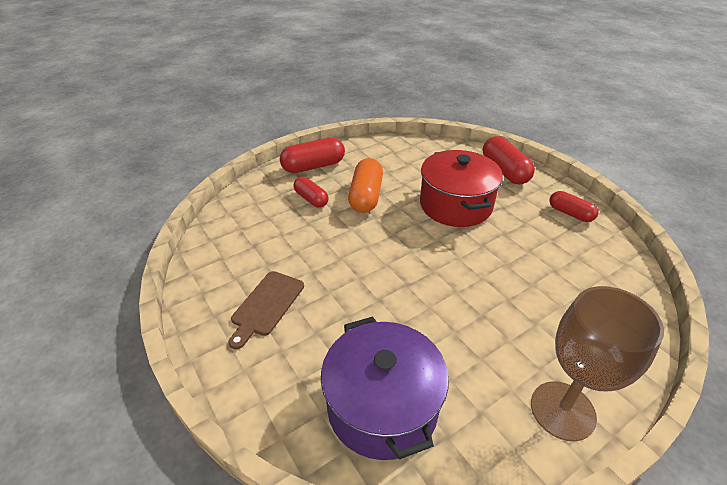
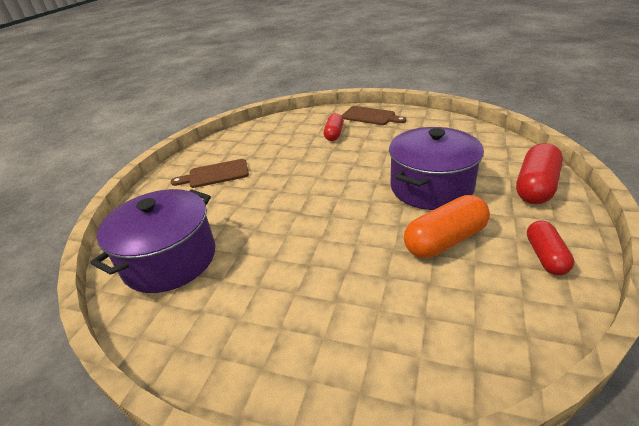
camera: 55 degrees right, 5 degrees down
red capsule [280,137,345,173] -> brown cutting board [342,106,406,125]
orange capsule [348,158,383,213] -> orange capsule moved to [404,195,490,258]
red pot [420,150,503,227] -> purple pot [389,127,484,210]
brown goblet [531,286,664,441] -> none

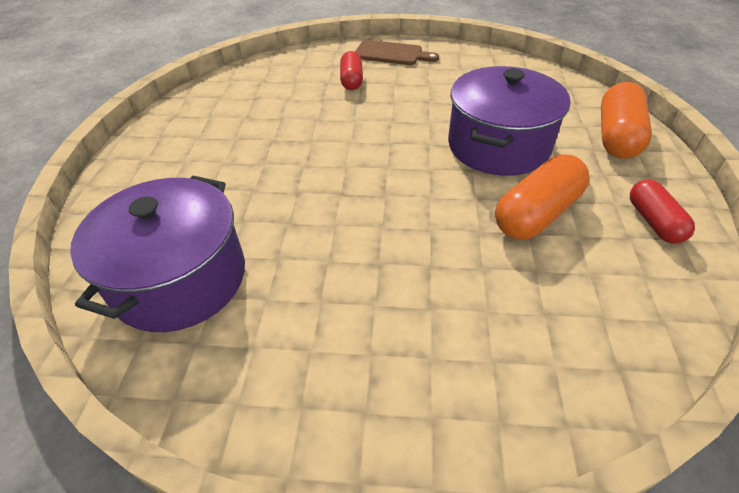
camera: 15 degrees left, 10 degrees up
brown cutting board [171,159,249,188] -> none
red capsule [516,143,563,204] -> orange capsule [601,82,652,159]

